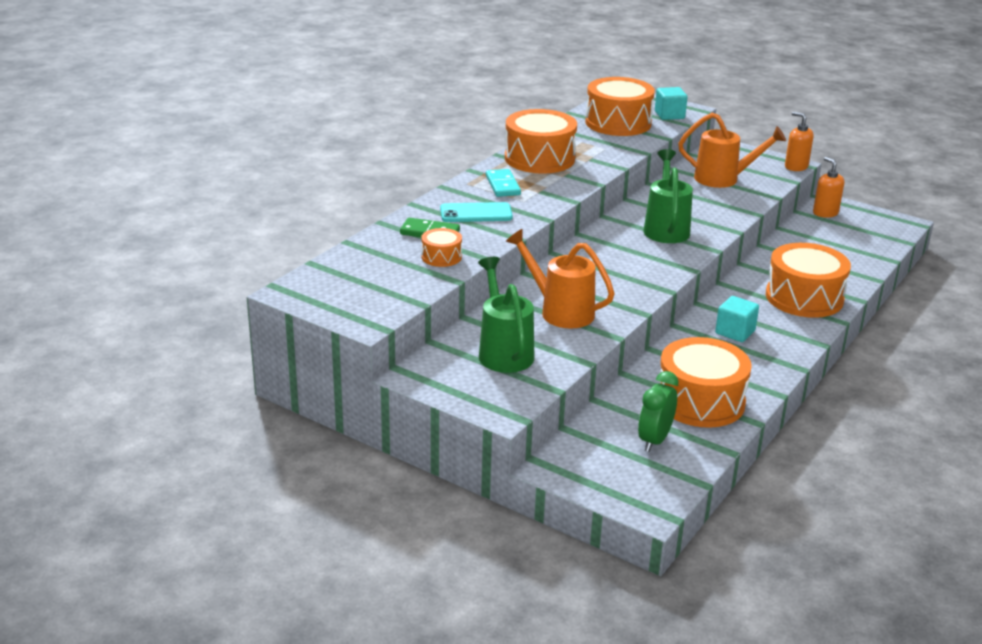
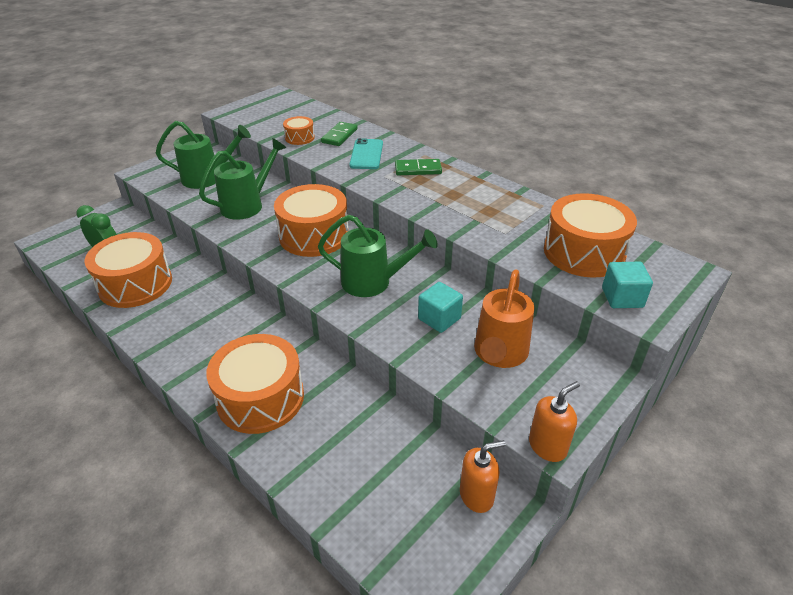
camera: 100 degrees right, 10 degrees up
turquoise domino [486,169,521,197] -> green domino [395,159,442,175]
orange drum [505,109,577,173] -> orange drum moved to [274,184,349,257]
orange watering can [506,229,615,328] -> green watering can [199,138,287,220]
turquoise cube [715,296,759,342] -> turquoise cube moved to [418,282,463,333]

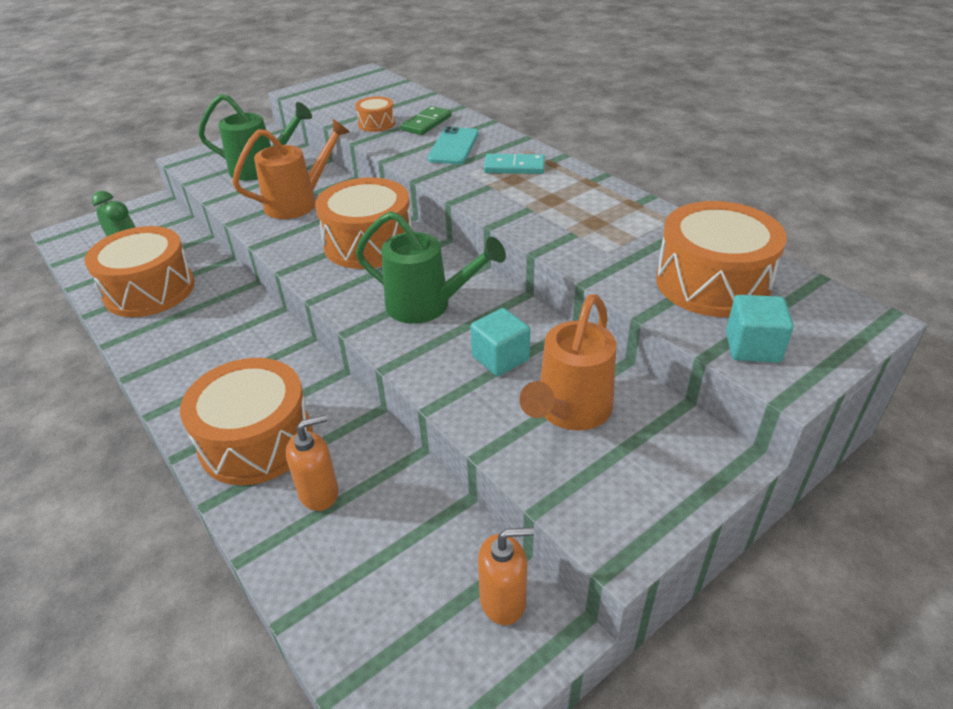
camera: 10 degrees right, 0 degrees up
green watering can [199,138,287,220] -> orange watering can [232,119,350,219]
green domino [395,159,442,175] -> turquoise domino [484,154,545,174]
orange soap dispenser [529,381,580,462] -> orange soap dispenser moved to [286,415,339,511]

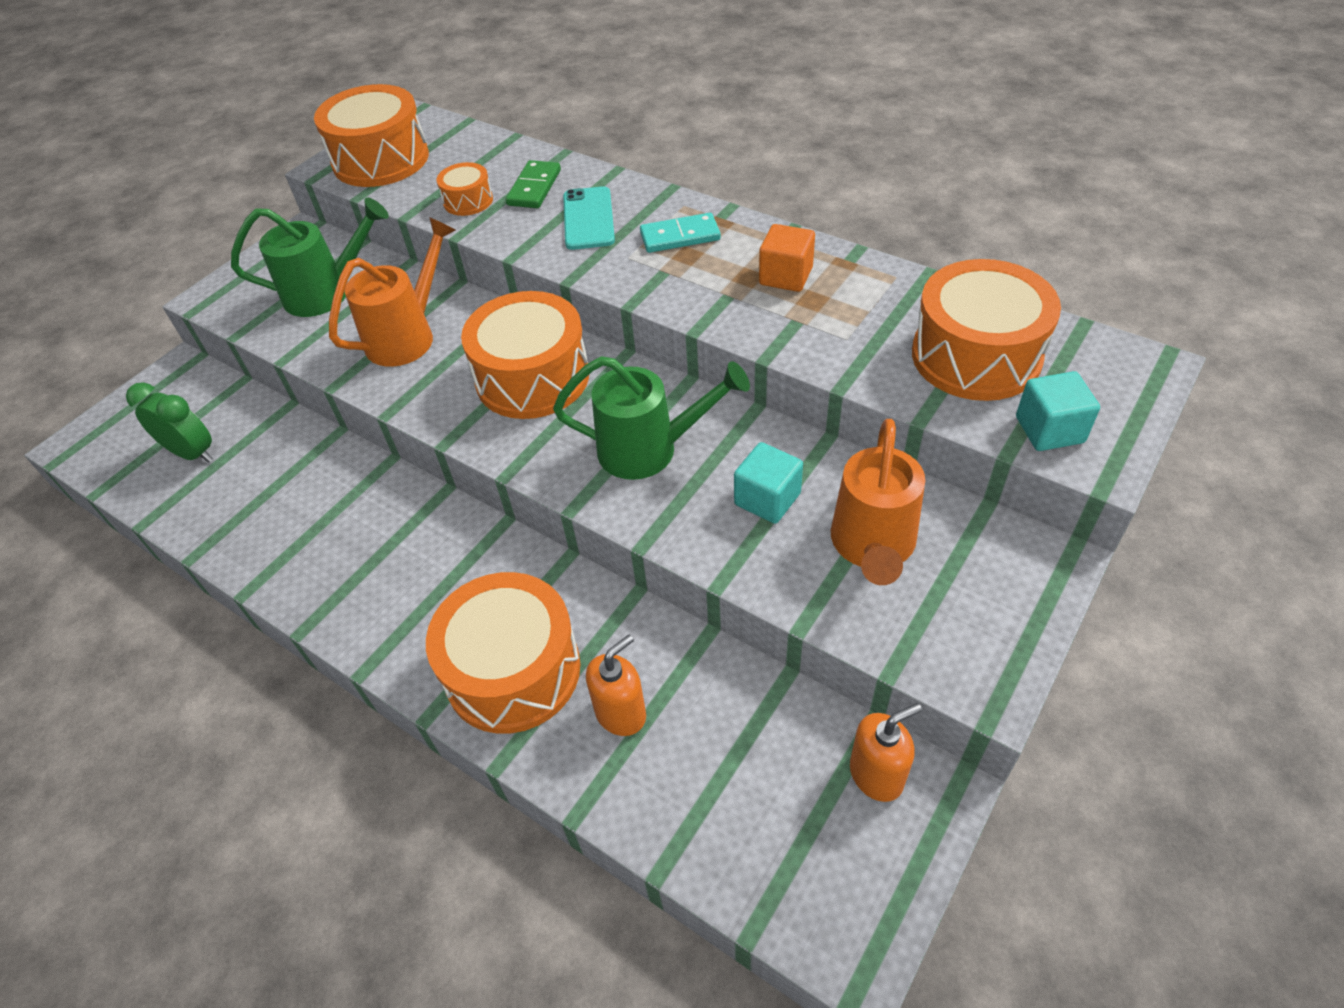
camera: 15 degrees left, 10 degrees up
orange drum [85,226,195,317] -> orange drum moved to [314,84,429,187]
none -> orange cube [759,224,815,292]

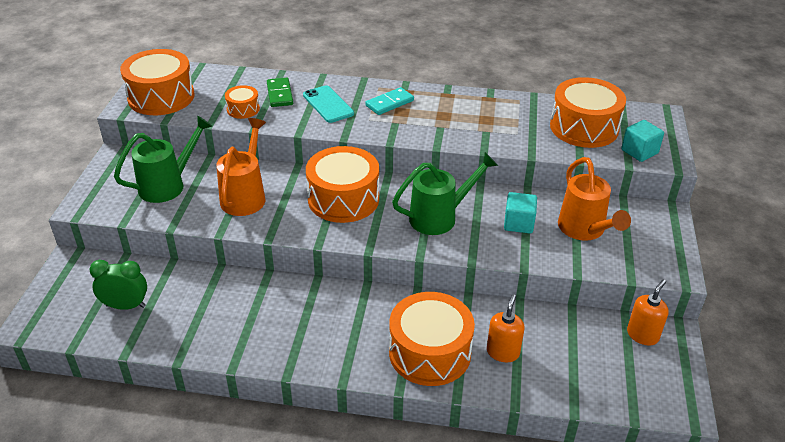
camera: 30 degrees left, 10 degrees down
orange cube [759,224,815,292] -> none

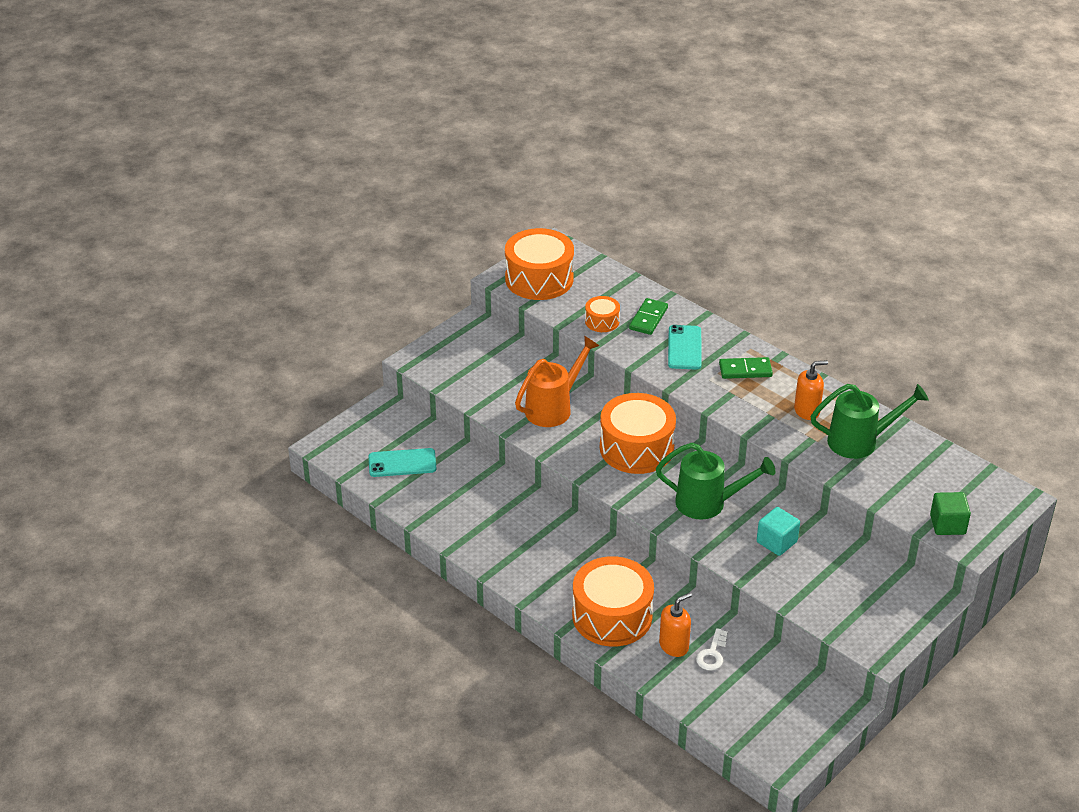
camera: 35 degrees right, 0 degrees up
green clock [89,260,147,310] -> turquoise phone [369,448,437,477]
green watering can [114,116,212,203] -> green watering can moved to [811,384,929,459]
turquoise domino [365,87,414,115] -> green domino [719,357,773,379]
orange drum [550,77,626,148] -> none
orange watering can [558,157,631,241] -> none
turquoise cube [621,120,664,162] -> green cube [930,492,971,535]
orange soap dispenser [627,279,669,345] -> orange soap dispenser moved to [794,360,828,420]
none -> white key [696,628,728,671]

